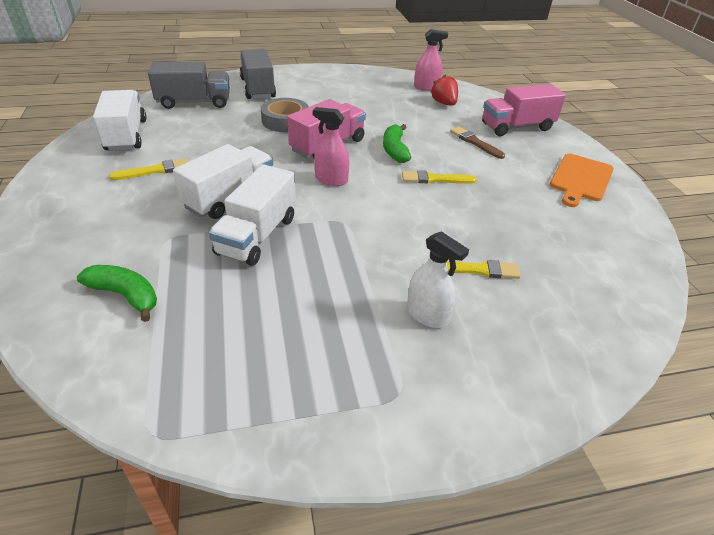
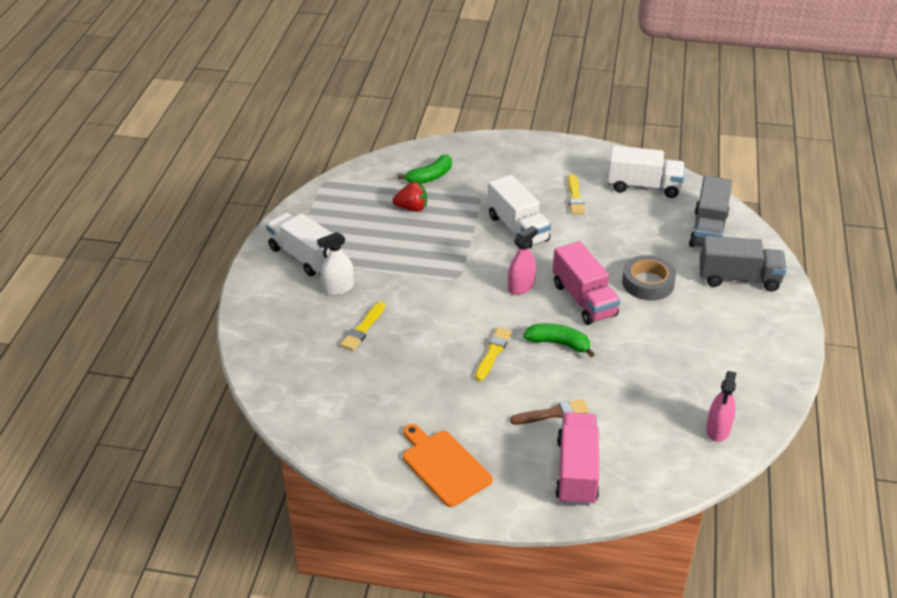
camera: 115 degrees right, 0 degrees up
white truck [209,164,296,266] -> white truck moved to [266,213,333,276]
red strawberry [430,74,458,106] -> red strawberry moved to [392,182,427,212]

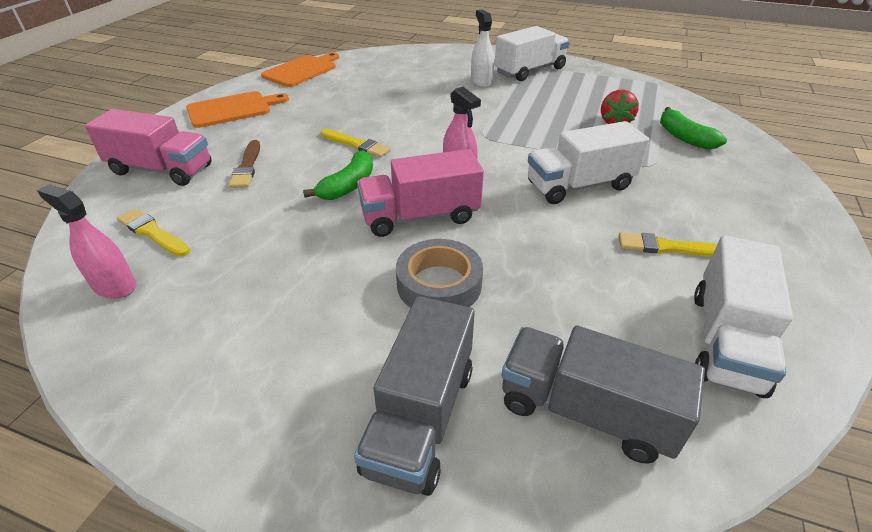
camera: 100 degrees right, 0 degrees up
yellow brush [340,302,385,351] -> yellow brush moved to [117,208,190,257]
none -> orange cutting board [261,52,339,87]

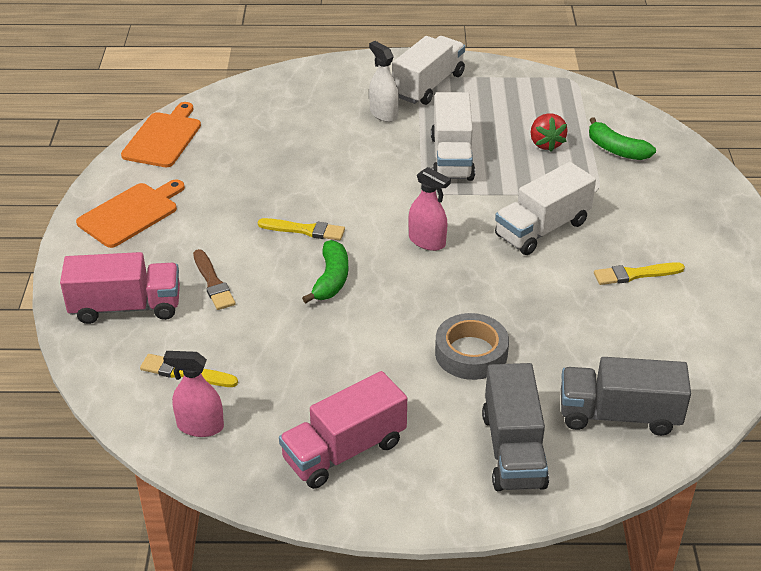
camera: 20 degrees left, 0 degrees up
pink truck [357,149,484,237] -> pink truck moved to [279,371,407,489]
white truck [694,235,793,398] -> white truck moved to [431,92,475,181]

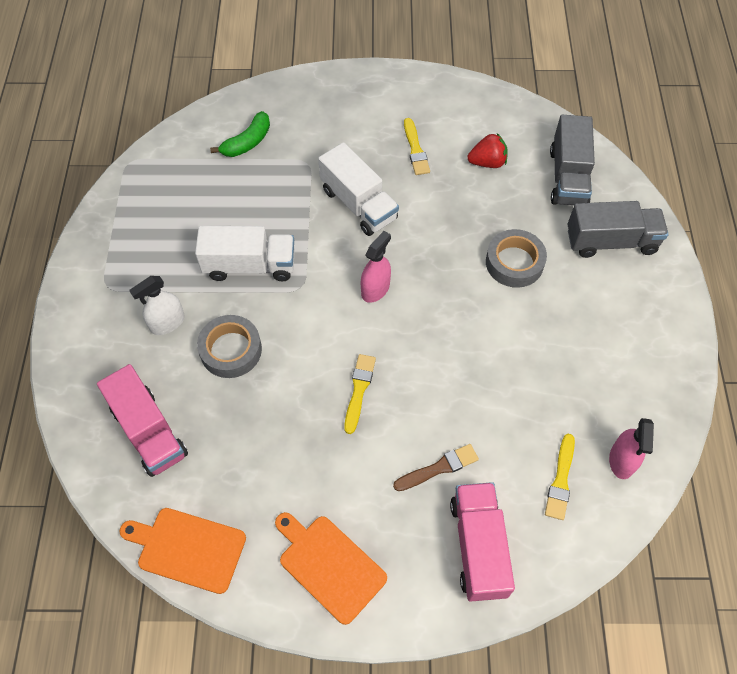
camera: 90 degrees left, 20 degrees up
pink truck [279,371,407,489] -> pink truck moved to [97,364,188,477]
green banana [302,240,348,303] -> none
white truck [392,36,465,105] -> none
red strawberry [531,113,568,151] -> red strawberry moved to [468,133,508,168]
none -> grey tape [197,315,262,378]

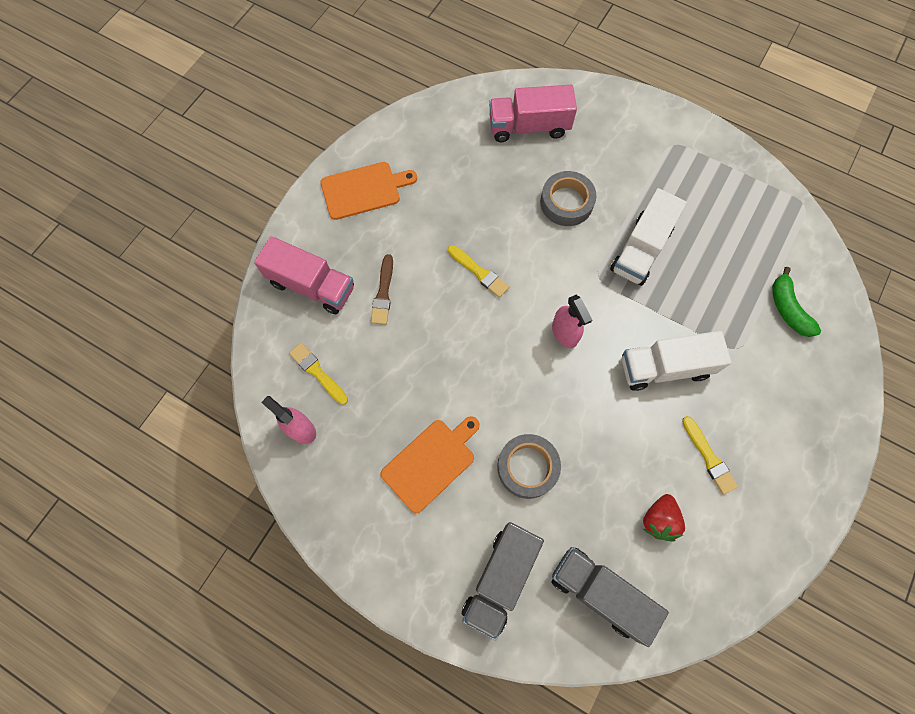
camera: 120 degrees right, 10 degrees up
orange cutting board [119,508,246,594] -> orange cutting board moved to [380,416,480,513]
white spray bottle [129,276,185,335] -> none
yellow brush [404,118,430,175] -> yellow brush turned 135 degrees counterclockwise [682,416,738,495]

